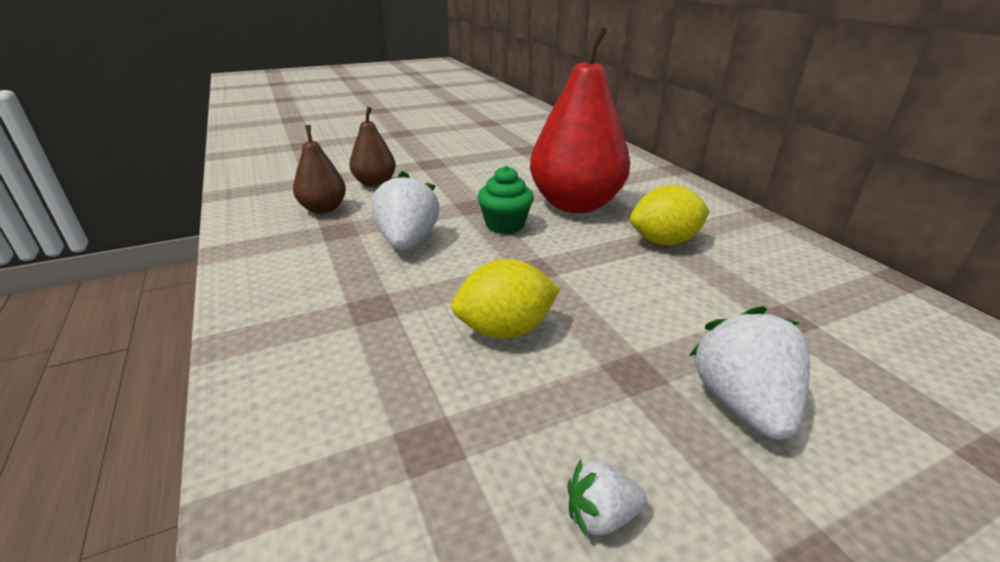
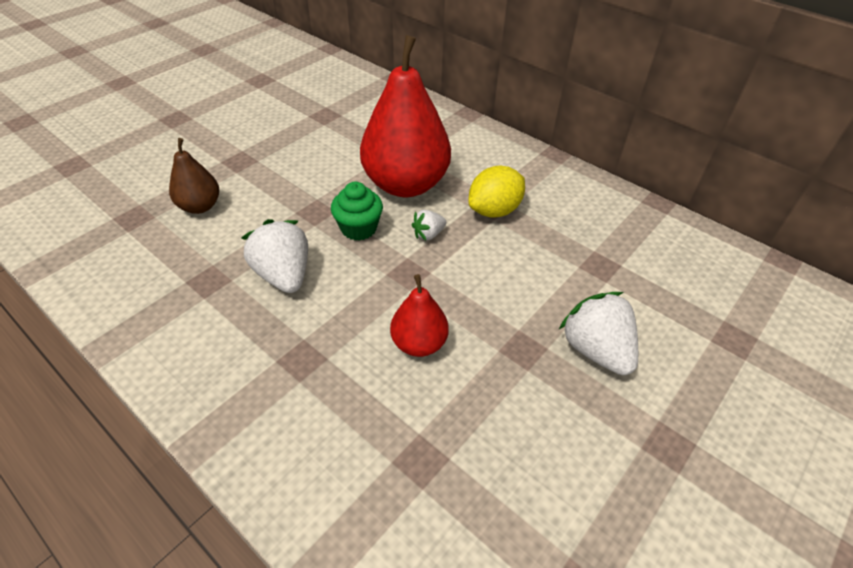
camera: 25 degrees left, 15 degrees up
brown pear [293,125,346,214] -> none
yellow lemon [451,259,560,338] -> red pear [390,274,449,357]
white strawberry [568,459,647,536] -> white strawberry moved to [412,210,446,240]

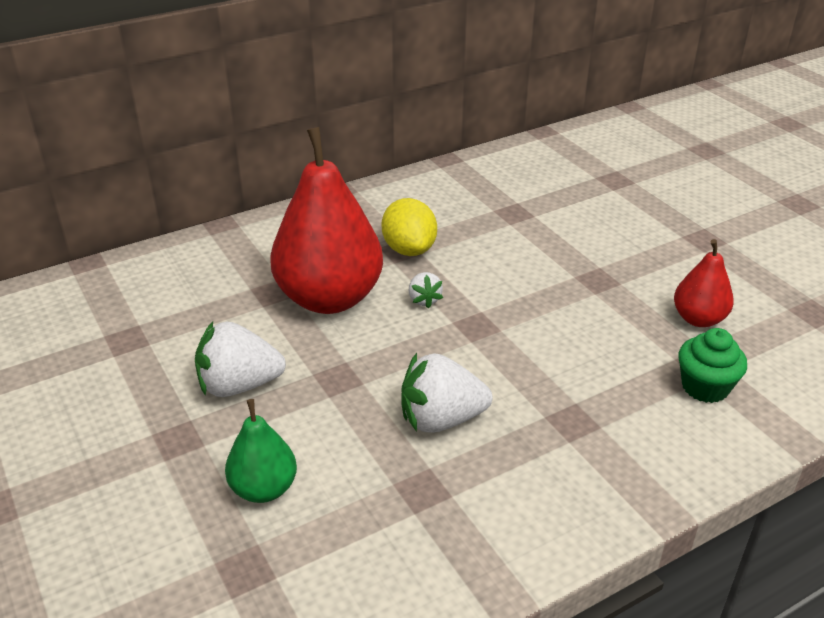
camera: 70 degrees left, 10 degrees down
brown pear [169,138,219,214] -> green pear [225,399,297,503]
green cupcake [331,182,383,241] -> green cupcake moved to [678,328,747,403]
red pear [390,274,449,357] -> red pear moved to [674,239,734,327]
white strawberry [559,292,638,375] -> white strawberry moved to [195,321,286,397]

